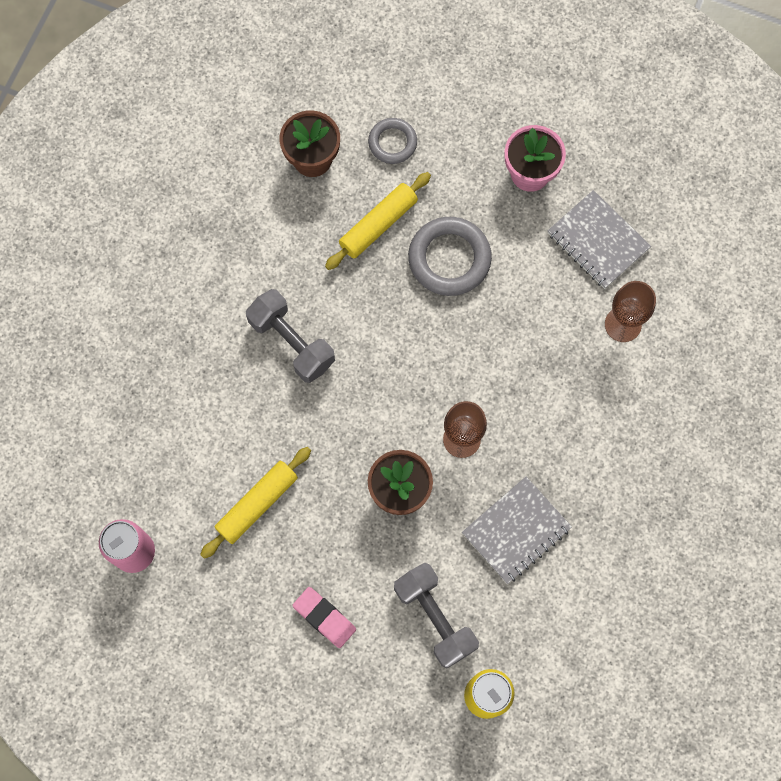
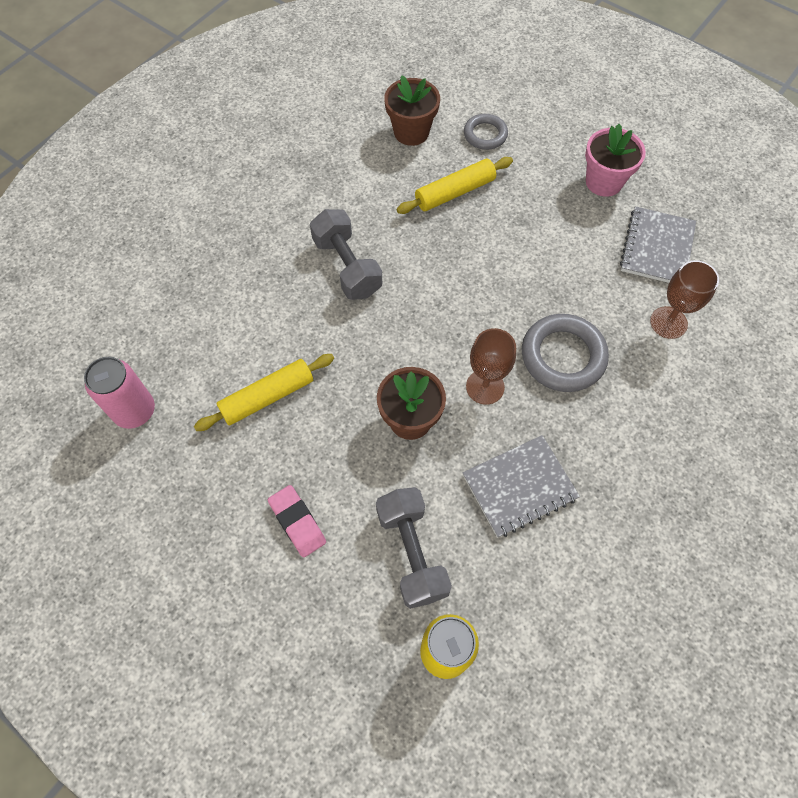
camera: 15 degrees right, 10 degrees down
grey ring [408,217,492,296] -> grey ring moved to [522,314,609,392]
grey notebook [548,190,651,289] -> grey notebook turned 45 degrees clockwise [620,206,696,283]

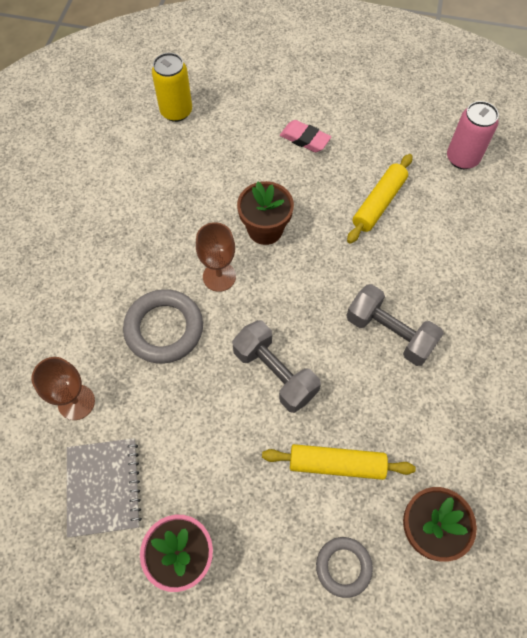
camera: 155 degrees right, 0 degrees up
grey dumbbell [376,487,452,609] -> grey dumbbell moved to [232,320,321,413]
yellow rolling pin [397,157,513,214] -> yellow rolling pin turned 60 degrees clockwise [262,444,416,480]
grey notebook [463,435,580,538] -> none

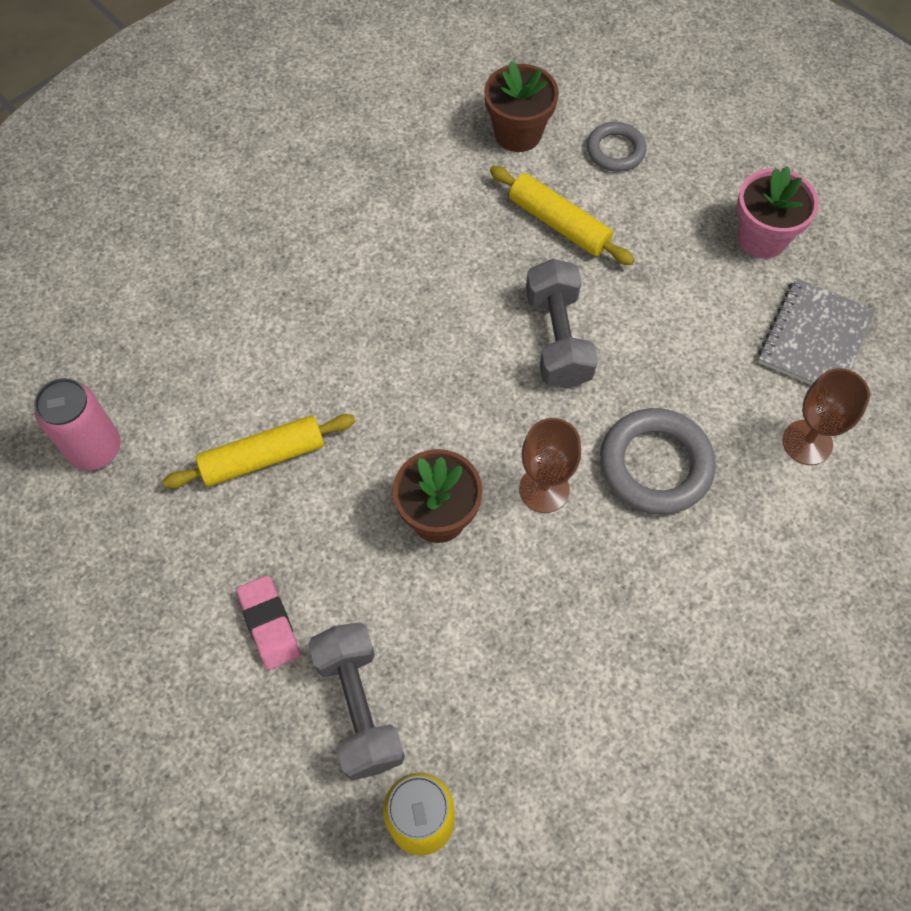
camera: 145 degrees left, 0 degrees up
grey dumbbell [346,284,444,366] -> grey dumbbell moved to [308,622,405,781]

